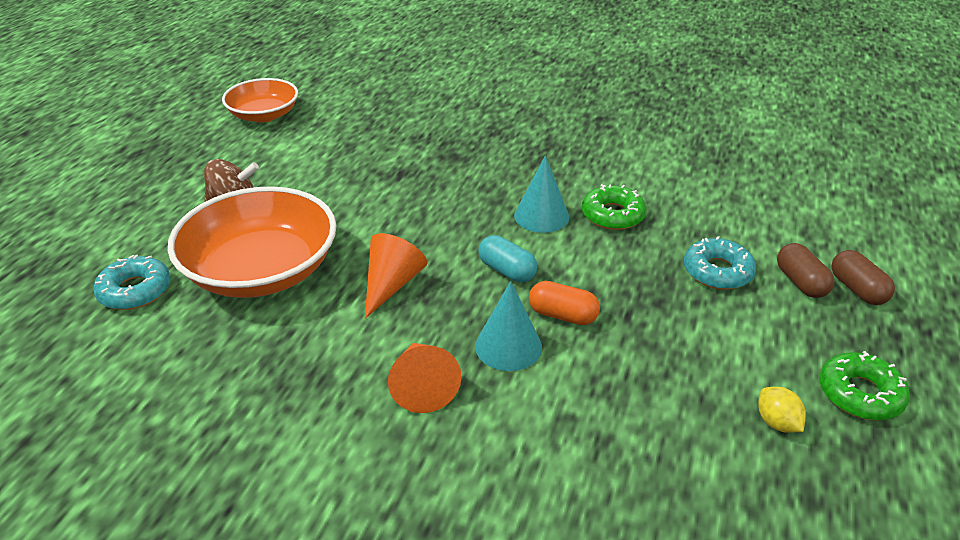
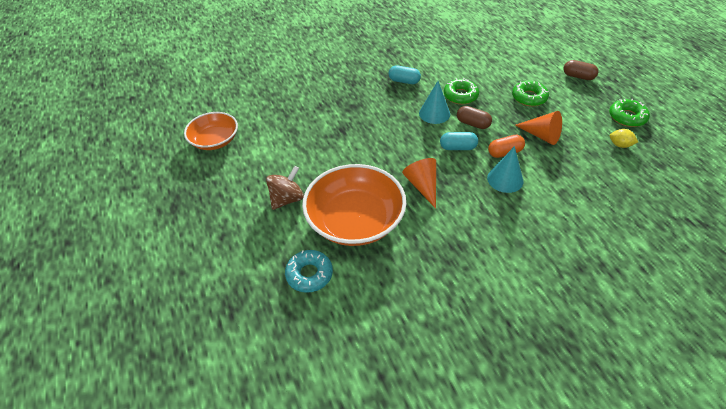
camera: 40 degrees left, 10 degrees up
orange cone [388,343,461,413] -> orange cone moved to [515,111,562,145]
turquoise donut [684,236,756,290] -> green donut [512,81,549,107]
brown capsule [777,243,835,298] -> brown capsule moved to [457,106,492,129]
none -> turquoise capsule [388,65,421,84]

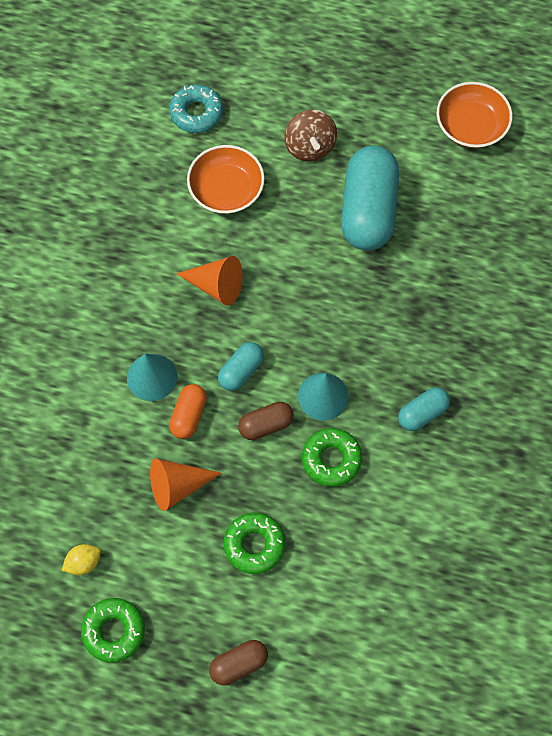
camera: 125 degrees right, 20 degrees up
orange bowl [302,164,406,246] -> orange bowl [187,145,265,214], size x0.61
none -> turquoise capsule [341,146,399,250]

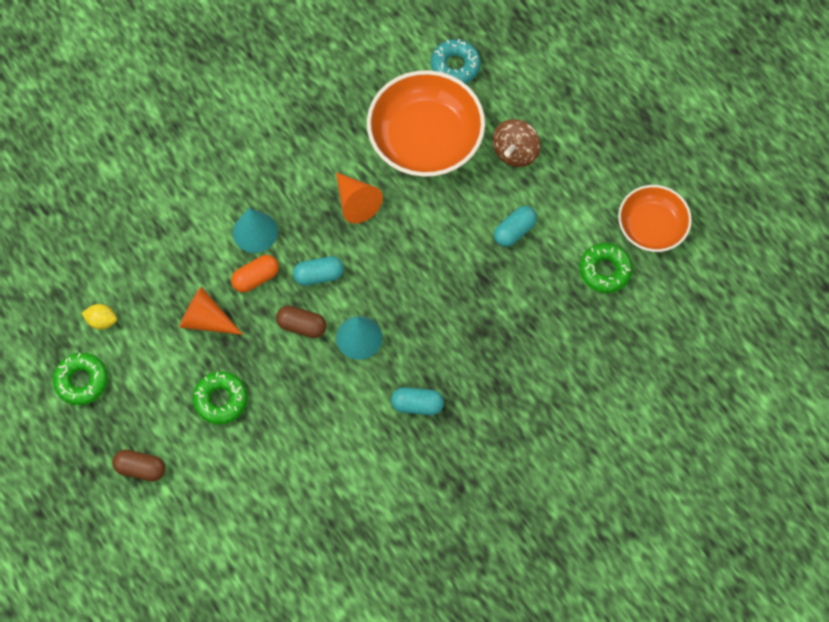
camera: 40 degrees right, 0 degrees up
orange bowl [187,145,265,214] -> orange bowl [367,70,485,177], size x1.64
green donut [302,428,362,487] -> green donut moved to [580,243,633,293]
turquoise capsule [341,146,399,250] -> turquoise capsule [494,206,537,247], size x0.49

